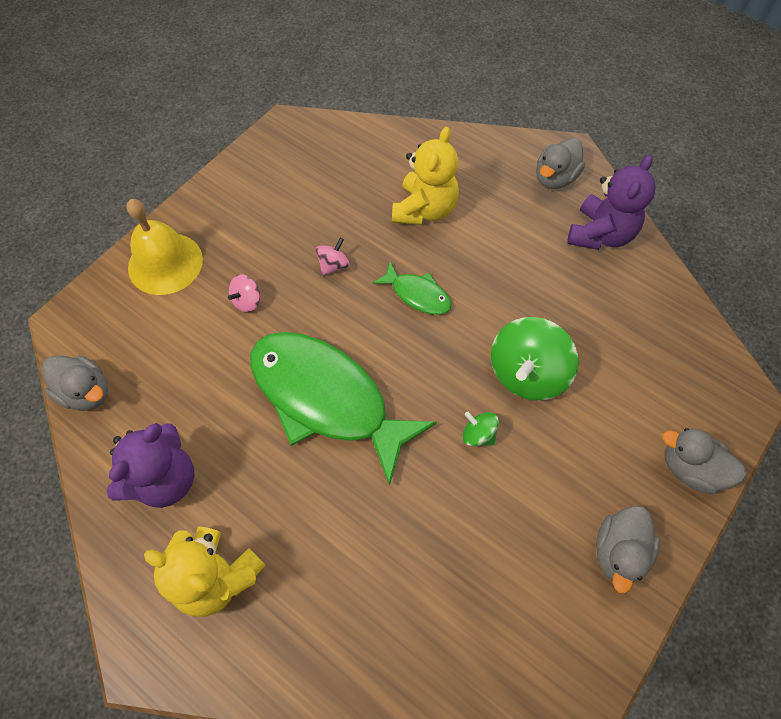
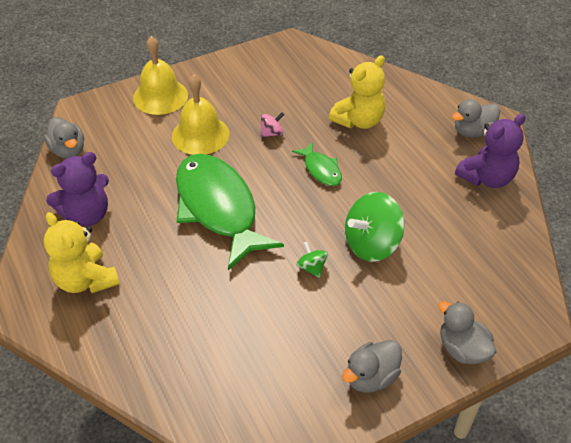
camera: 25 degrees right, 15 degrees down
pink spinning top [228,274,260,312] -> yellow bell [172,75,229,155]

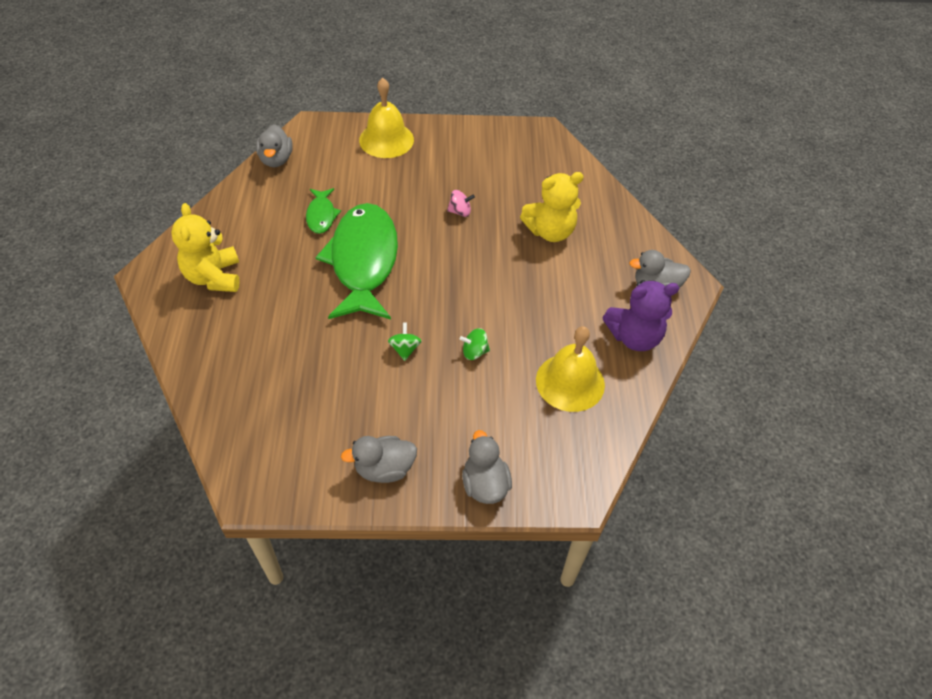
camera: 25 degrees right, 5 degrees up
purple teddy bear [46,152,109,227] -> none
yellow bell [172,75,229,155] -> yellow bell moved to [536,326,605,412]
green fish [292,142,342,186] -> green fish moved to [306,188,341,234]
green spinning top [345,192,405,262] -> green spinning top [460,328,490,360], size x0.48

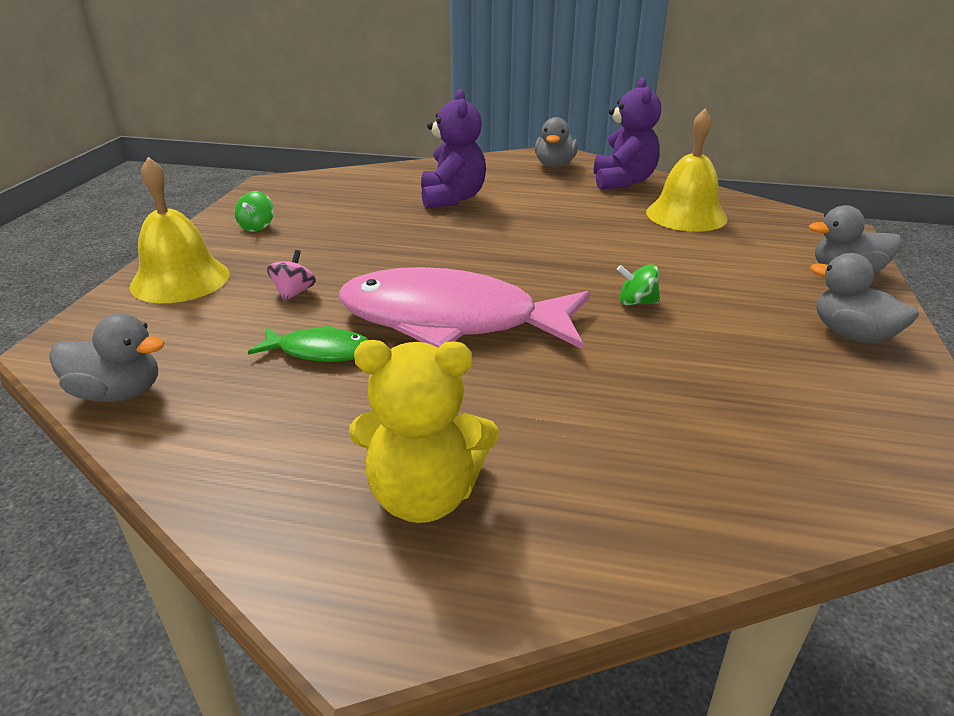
camera: 75 degrees left, 20 degrees down
green fish [315,203,398,319] -> pink fish [338,267,590,349]
grey duck [341,436,417,483] -> grey duck turned 135 degrees clockwise [810,253,919,343]
pink spinning top [447,190,475,217] -> pink spinning top moved to [267,250,316,302]
green spinning top [460,328,490,360] -> green spinning top moved to [234,191,274,232]
yellow teddy bear [520,172,584,242] -> purple teddy bear [421,89,486,209]

